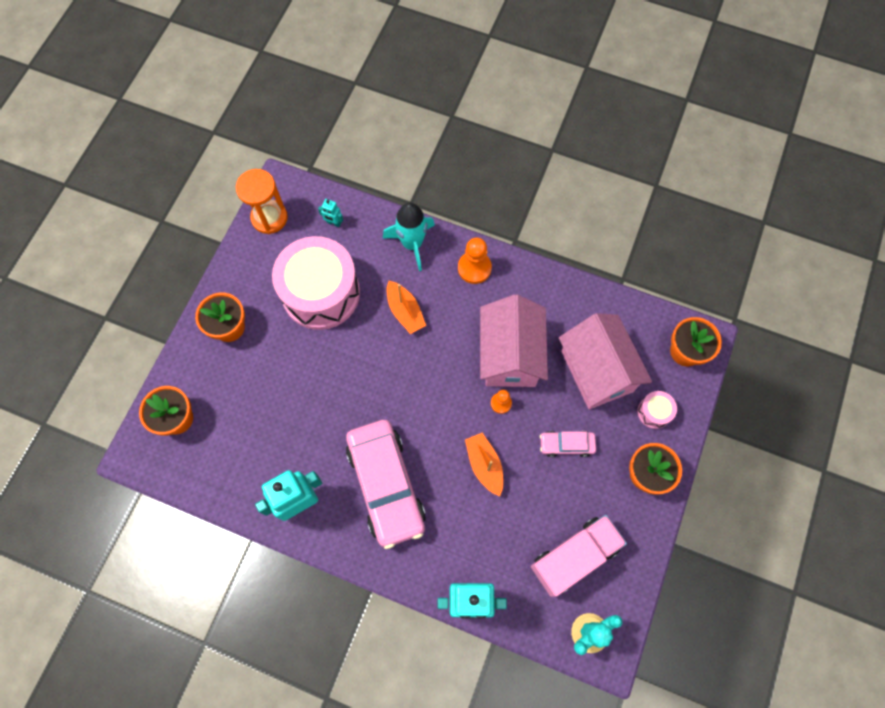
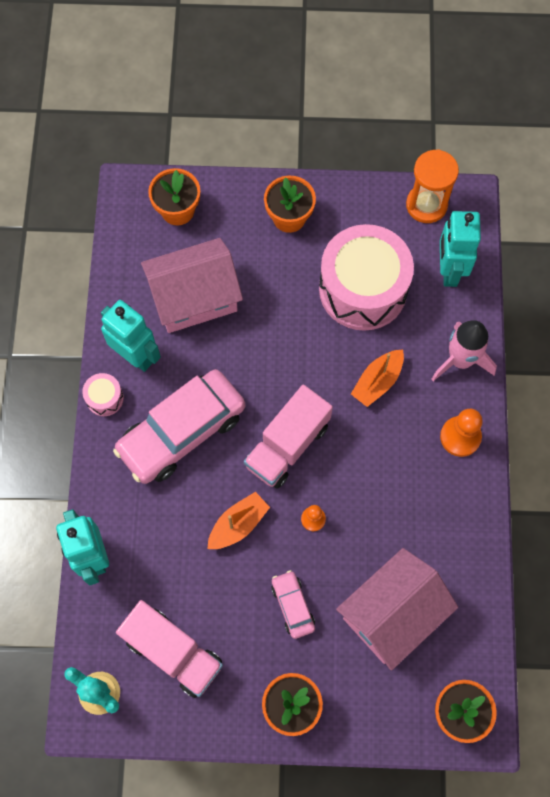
camera: 70 degrees right, 0 degrees up
turquoise robot [318,199,343,227] -> turquoise robot [440,211,481,287], size x2.23
turquoise rocket [383,203,435,271] -> pink rocket [431,320,497,381]
pink house [480,294,548,387] -> pink house moved to [141,238,243,333]
pink drum [637,391,677,429] -> pink drum moved to [82,373,124,416]
none -> pink truck [244,385,333,489]

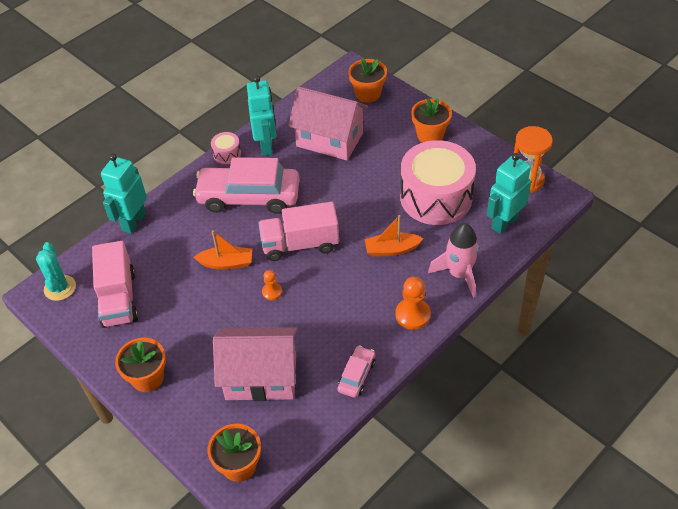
camera: 45 degrees right, 20 degrees down
pink car [271,570,315,639] -> pink car moved to [337,345,375,398]

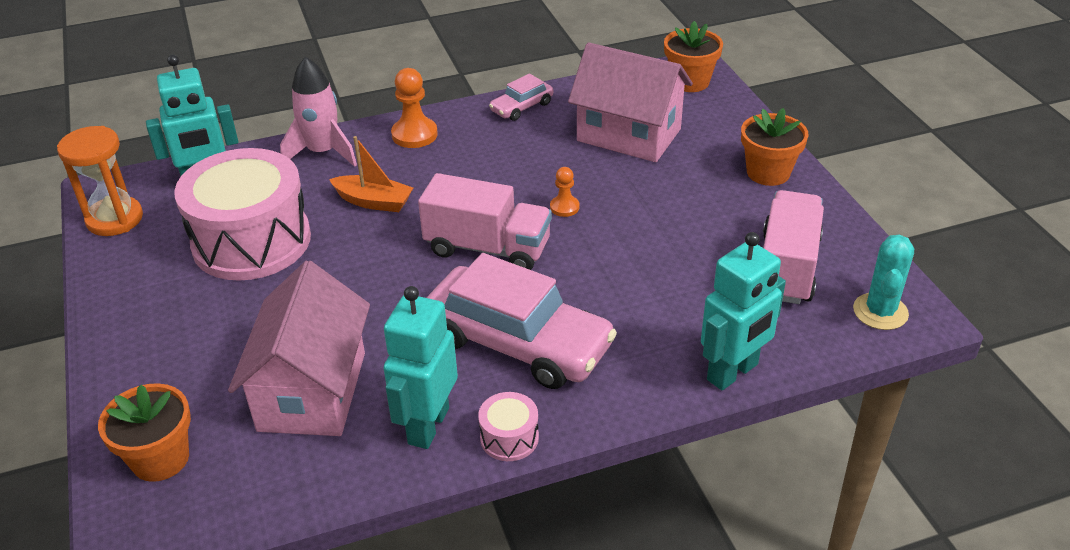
camera: 155 degrees left, 10 degrees down
orange boat [194,230,252,270] -> none
pink house [288,86,368,160] -> pink house turned 45 degrees clockwise [228,261,370,436]
orange flower pot [411,98,452,143] -> none

